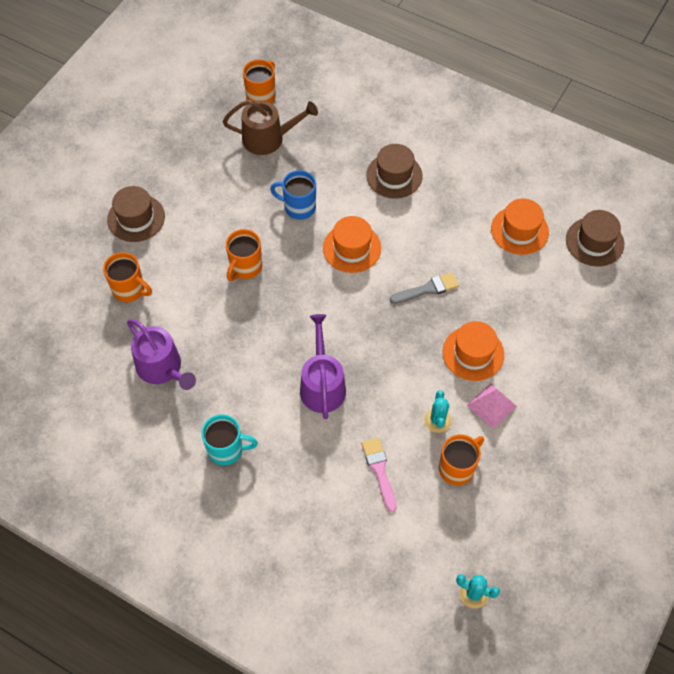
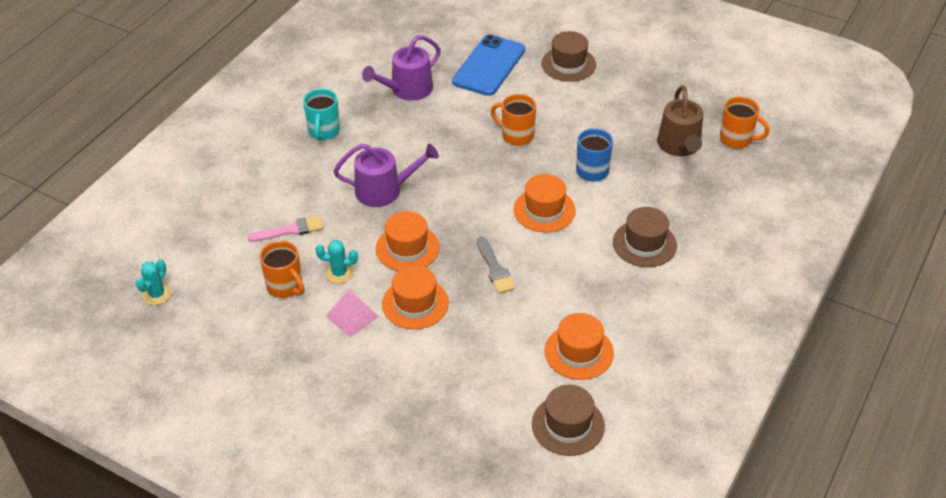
camera: 90 degrees right, 15 degrees down
orange mug [103,252,152,302] -> blue phone [452,35,525,96]
none -> orange hat [375,211,440,271]

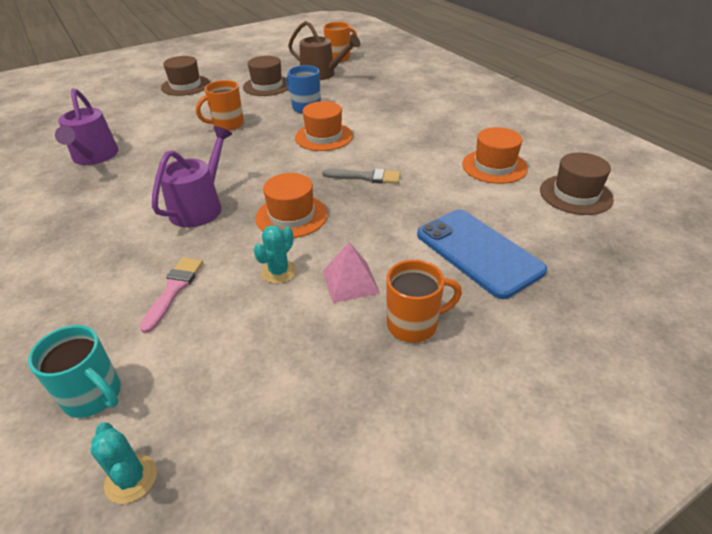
camera: 60 degrees left, 5 degrees down
orange mug [259,241,304,298] -> orange mug moved to [386,260,462,343]
turquoise mug [303,89,340,141] -> turquoise mug moved to [28,325,121,418]
orange hat [382,265,449,329] -> none
blue phone [452,35,525,96] -> blue phone moved to [417,210,547,299]
brown hat [613,207,677,267] -> brown hat moved to [243,56,288,96]

